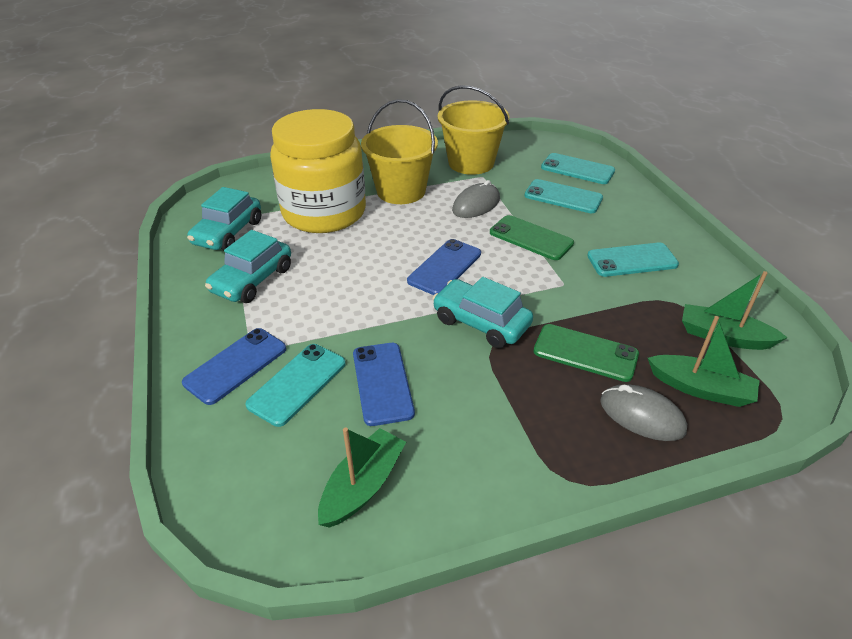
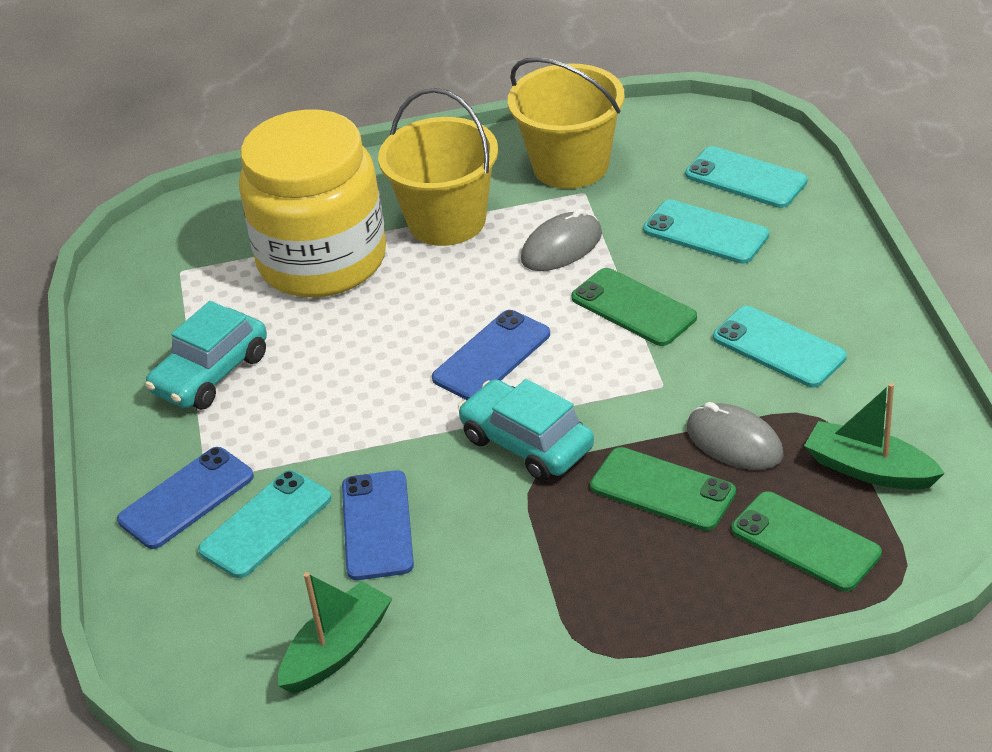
camera: 10 degrees right, 0 degrees up
turquoise car [187,187,261,251] -> none
turquoise phone [587,242,679,277] -> turquoise phone turned 45 degrees clockwise [713,306,847,388]
grey mouse [600,384,687,441] -> grey mouse moved to [687,402,784,470]
green boat [648,316,760,407] -> green phone [732,491,882,592]

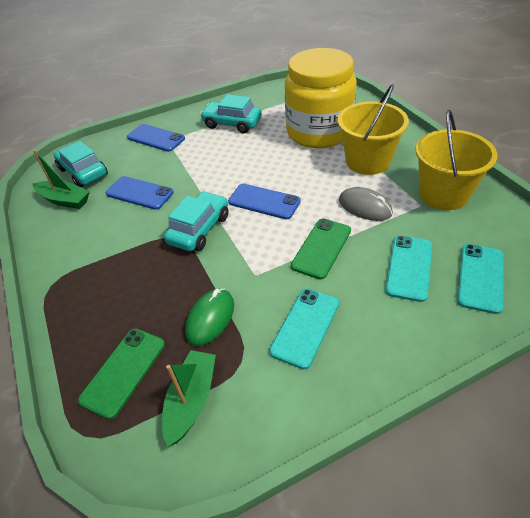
camera: 75 degrees right, 5 degrees up
turquoise phone [198,470,331,578] -> none
blue phone [342,470,414,580] -> blue phone turned 45 degrees clockwise [106,176,174,210]
green phone [590,447,736,531] -> none
grey mouse [687,402,784,470] -> green mouse [185,289,234,346]
none -> turquoise car [54,141,108,187]

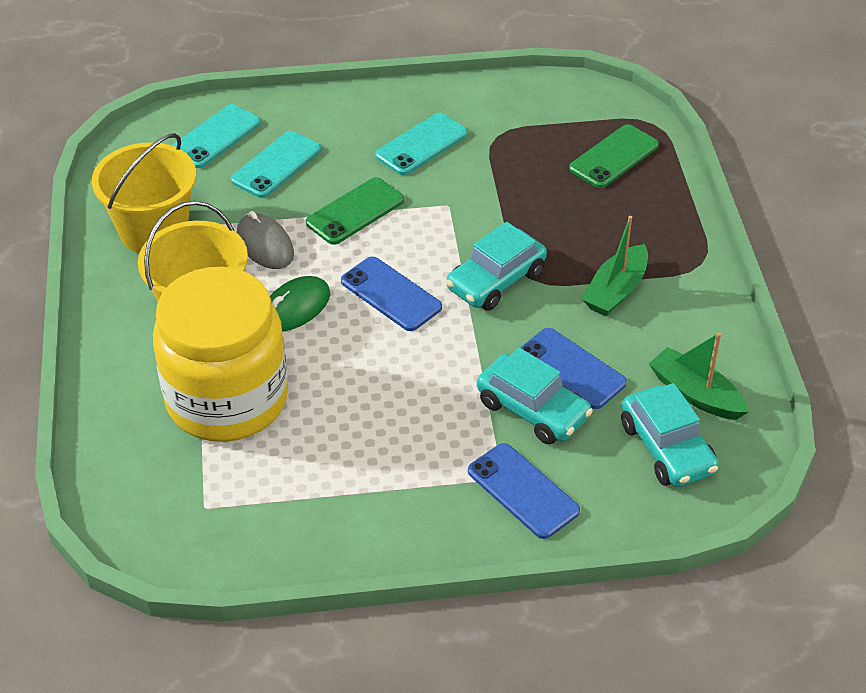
camera: 165 degrees left, 0 degrees up
green boat [162,350,216,447] -> green boat moved to [582,216,648,316]
green mouse [185,289,234,346] -> green mouse moved to [270,276,330,332]
turquoise car [200,94,262,133] -> turquoise car moved to [477,348,593,445]

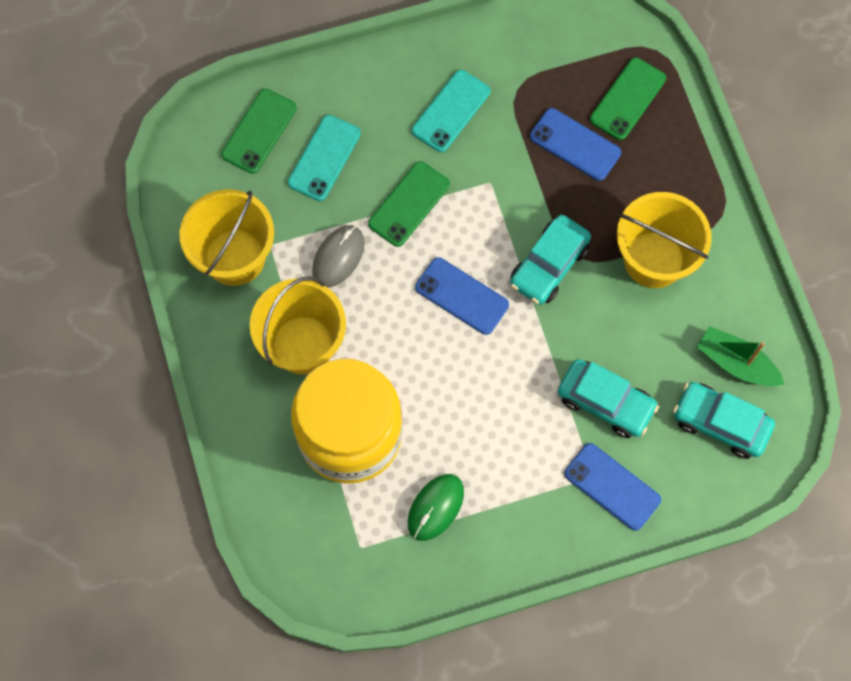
camera: 10 degrees left, 25 degrees up
turquoise phone [171,104,261,168] -> green phone [221,89,297,174]
grey mouse [237,211,294,269] -> grey mouse turned 75 degrees clockwise [312,225,365,288]
green mouse [270,276,330,332] -> green mouse moved to [408,474,464,541]
blue phone [520,328,627,409] -> blue phone moved to [530,108,621,181]
green boat [582,216,648,316] -> yellow bucket [617,192,712,288]
turquoise car [621,383,719,487] -> turquoise car turned 150 degrees clockwise [673,382,775,459]

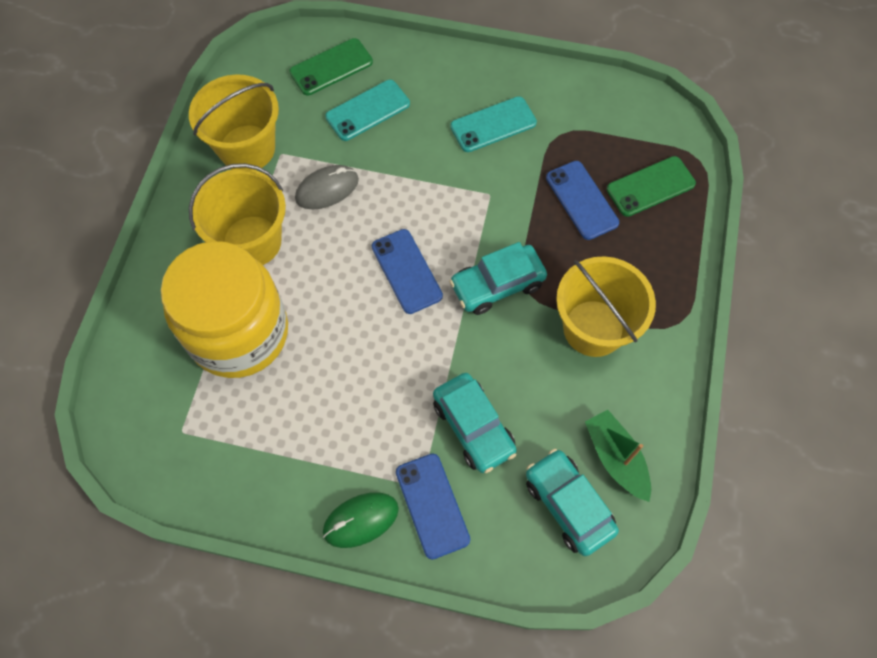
camera: 30 degrees right, 5 degrees down
green phone [368,161,450,247] -> none
green mouse [408,474,464,541] -> green mouse moved to [323,492,399,548]

